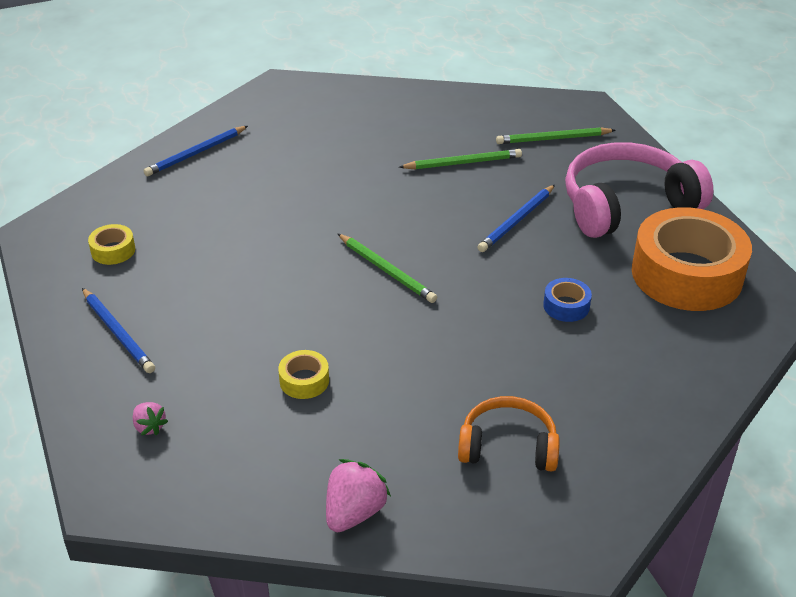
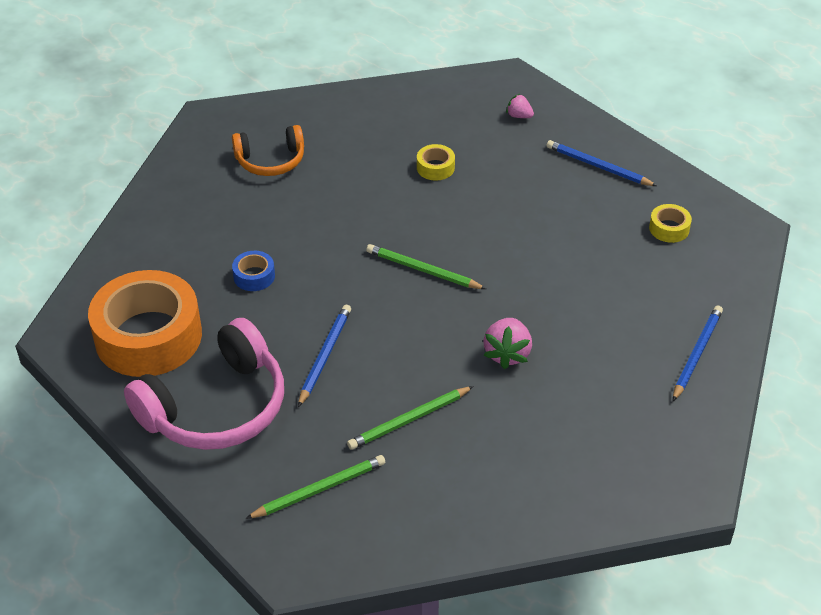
camera: 160 degrees right, 5 degrees up
pink strawberry [326,459,391,532] -> pink strawberry moved to [483,318,532,369]

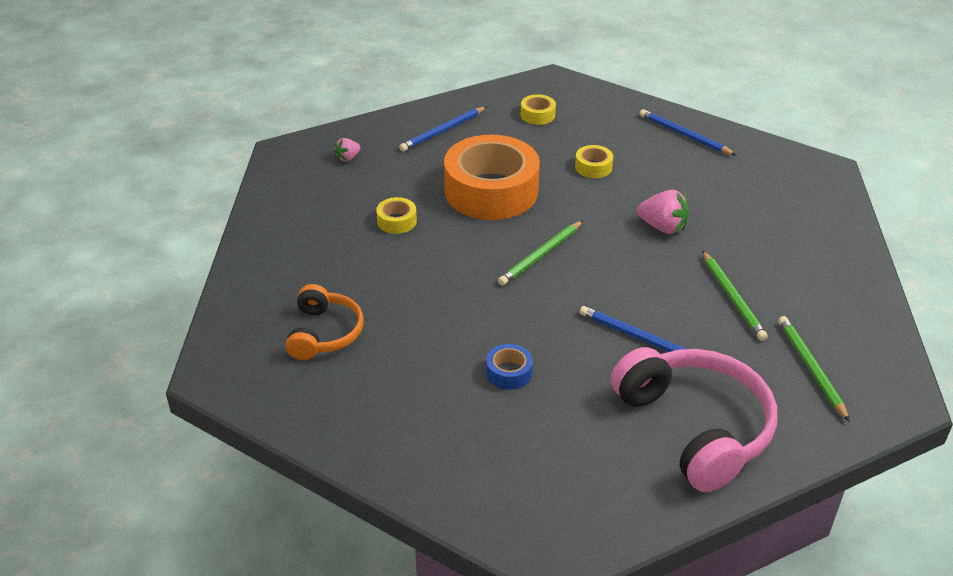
camera: 75 degrees left, 5 degrees down
orange tape [88,270,202,377] -> orange tape moved to [444,135,540,220]
none -> yellow tape [575,145,613,178]

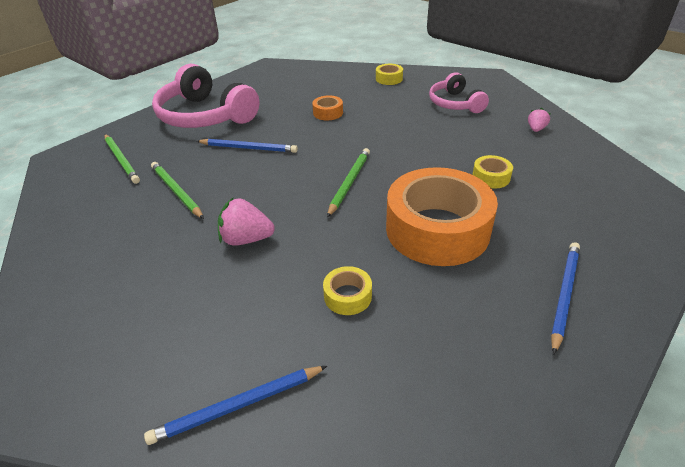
camera: 160 degrees right, 0 degrees up
orange headphones [286,284,364,360] -> pink headphones [429,72,489,113]
pink strawberry [334,138,361,162] -> pink strawberry moved to [528,108,551,132]
blue tape [486,344,533,390] -> orange tape [312,95,343,120]
yellow tape [521,94,556,125] -> yellow tape moved to [376,64,403,85]
blue pencil [639,109,736,155] -> blue pencil turned 135 degrees clockwise [144,366,327,445]

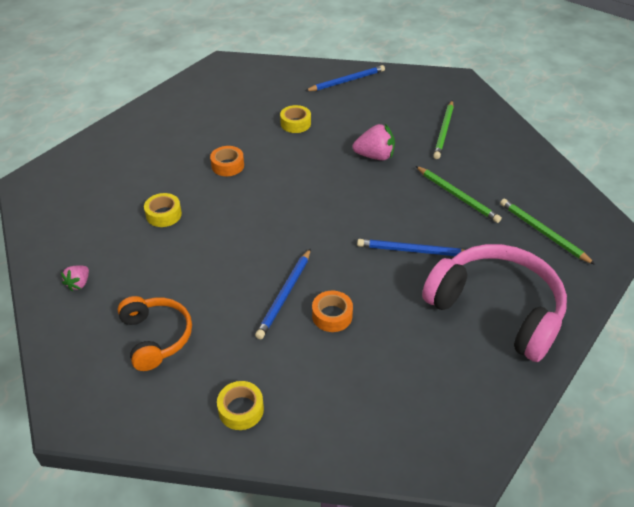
camera: 175 degrees right, 5 degrees up
green pencil [327,148,370,217] -> green pencil moved to [433,100,454,159]
orange tape [386,167,498,266] -> orange tape [210,146,244,176], size x0.41
pink headphones [429,72,489,113] -> orange headphones [118,296,192,371]
blue pencil [551,242,580,355] -> blue pencil moved to [255,248,311,339]

